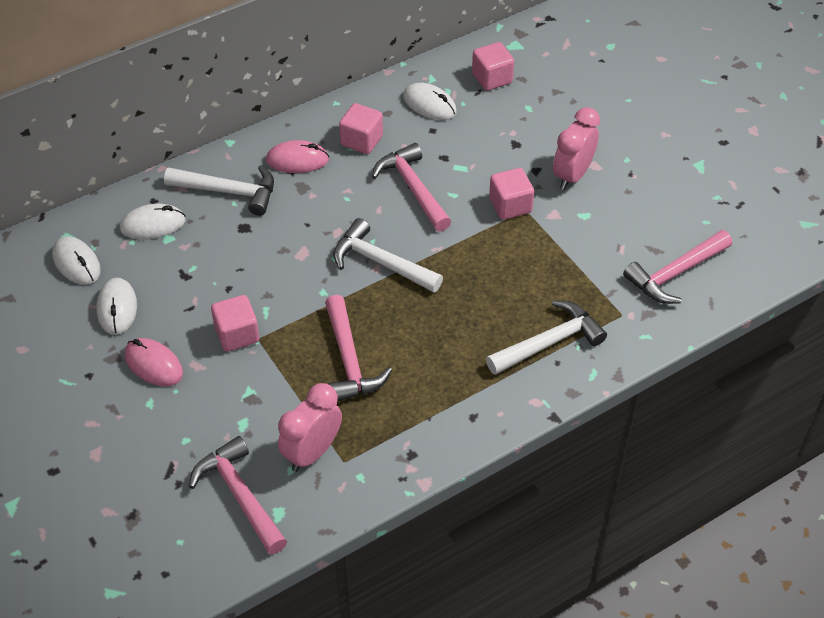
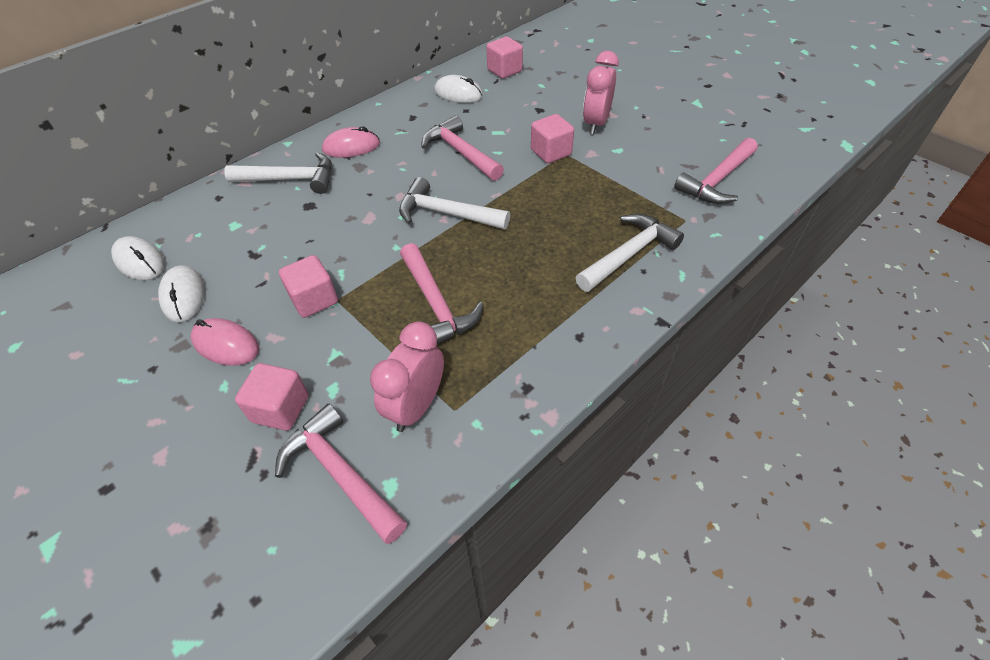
camera: 10 degrees left, 0 degrees up
white mouse [120,204,186,239] -> none
pink cube [339,103,383,154] -> pink cube moved to [235,363,309,431]

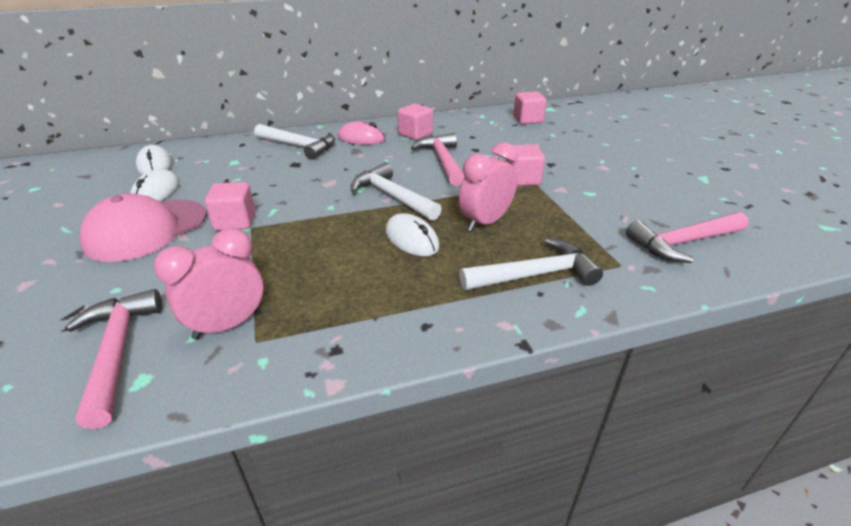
camera: 25 degrees right, 15 degrees down
pink mouse [190,318,259,366] -> pink cap [80,193,207,262]
pink cube [235,363,309,431] -> pink cube moved to [398,104,433,140]
pink hammer [400,243,484,344] -> none
white mouse [434,75,483,103] -> white mouse moved to [386,213,440,256]
pink clock [583,51,619,134] -> pink clock moved to [459,142,518,231]

